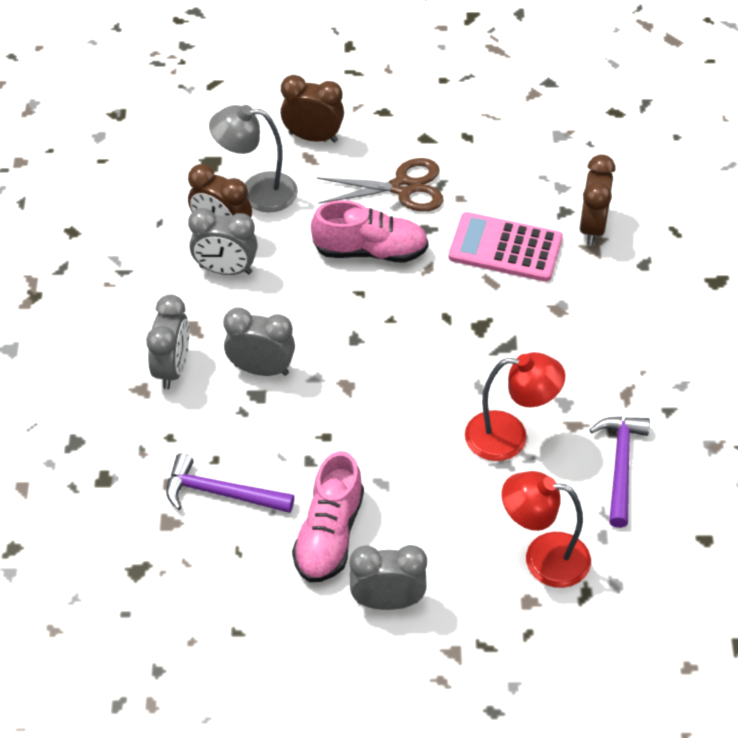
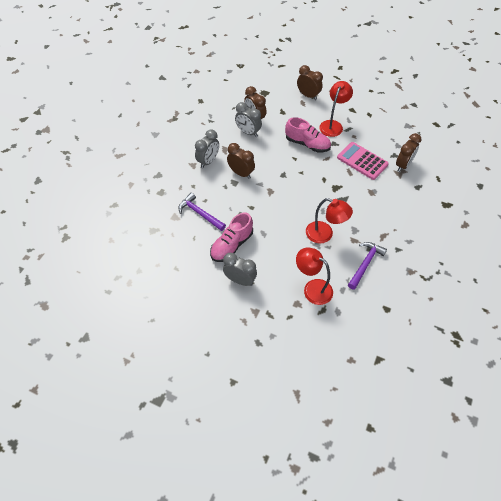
camera: 25 degrees right, 5 degrees up
grey lamp [209,105,298,212] -> none
grey clock [223,307,295,376] -> brown clock [227,143,255,179]
brown scissors [316,158,444,212] -> red lamp [319,81,353,137]

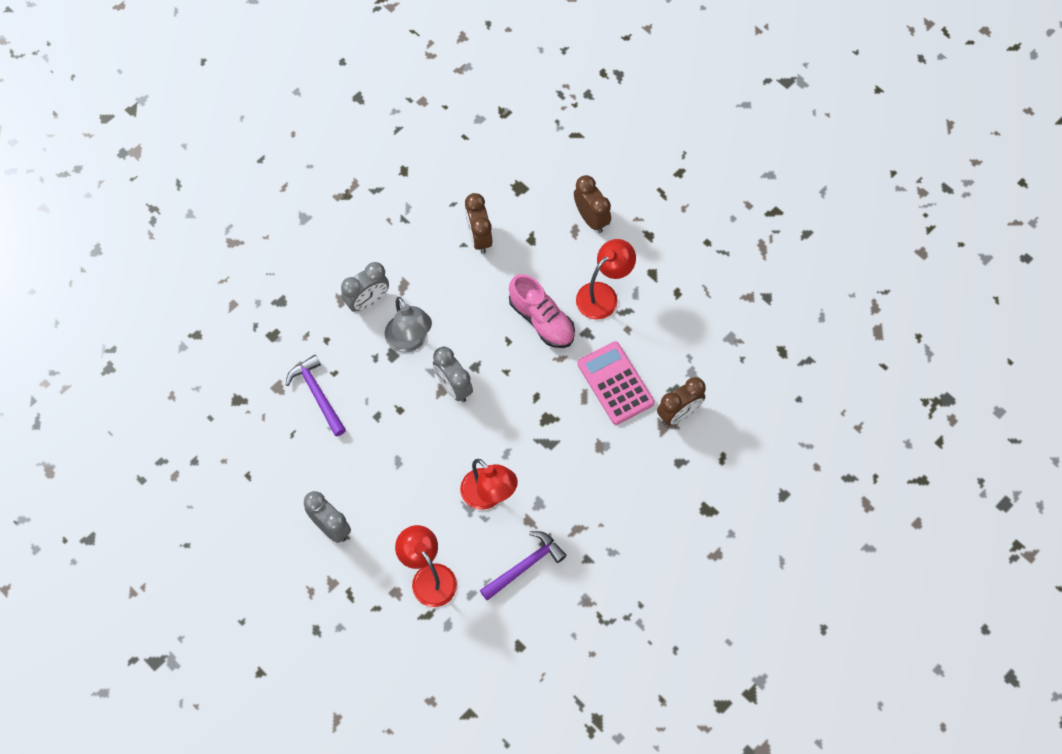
camera: 20 degrees right, 10 degrees up
pink shoe [210,213,253,262] -> none
brown clock [227,143,255,179] -> grey lamp [385,297,432,353]
grey clock [235,102,262,137] -> grey clock moved to [433,347,473,402]

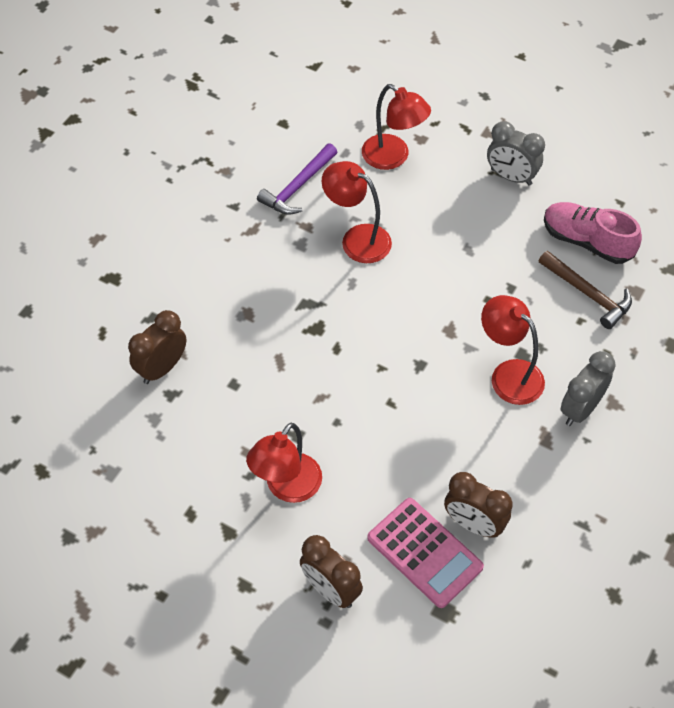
camera: 165 degrees right, 10 degrees down
purple hammer [286,355,346,436] -> brown hammer [539,251,632,329]
grey lamp [385,297,432,353] -> red lamp [481,295,545,405]
grey clock [433,347,473,402] -> none
brown clock [465,193,492,254] -> brown clock turned 150 degrees clockwise [444,472,512,538]
pink shoe [509,274,575,348] -> pink shoe moved to [544,202,642,264]
pink calculator [577,341,655,425] -> pink calculator moved to [367,498,484,608]

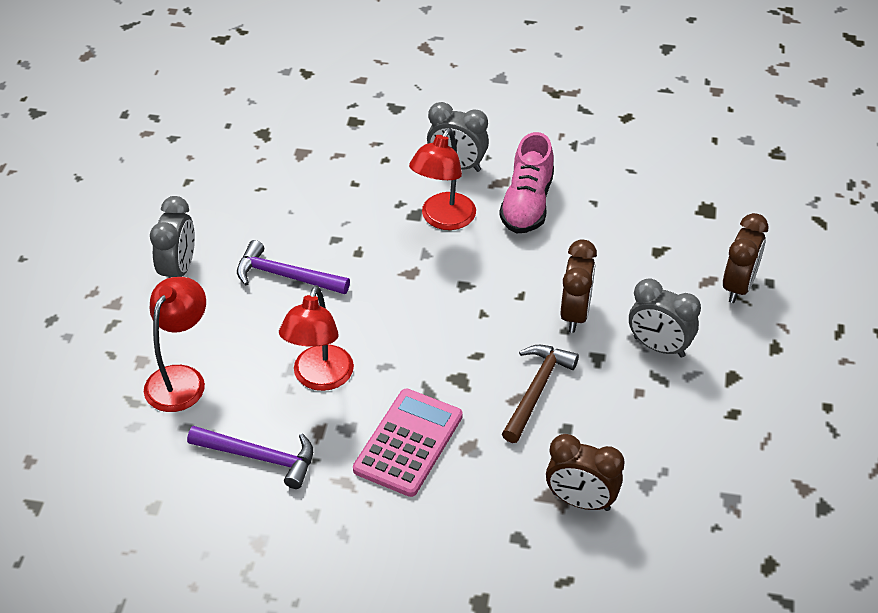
camera: 110 degrees left, 10 degrees down
red lamp [246,423,322,503] -> grey clock [629,278,701,358]
pink calculator [367,498,484,608] -> pink calculator moved to [353,388,463,497]
brown clock [444,472,512,538] -> brown clock moved to [561,240,597,333]
brown hammer [539,251,632,329] -> brown hammer moved to [502,345,579,443]
pink shoe [544,202,642,264] -> pink shoe moved to [499,132,554,233]
none -> purple hammer [237,240,350,294]

